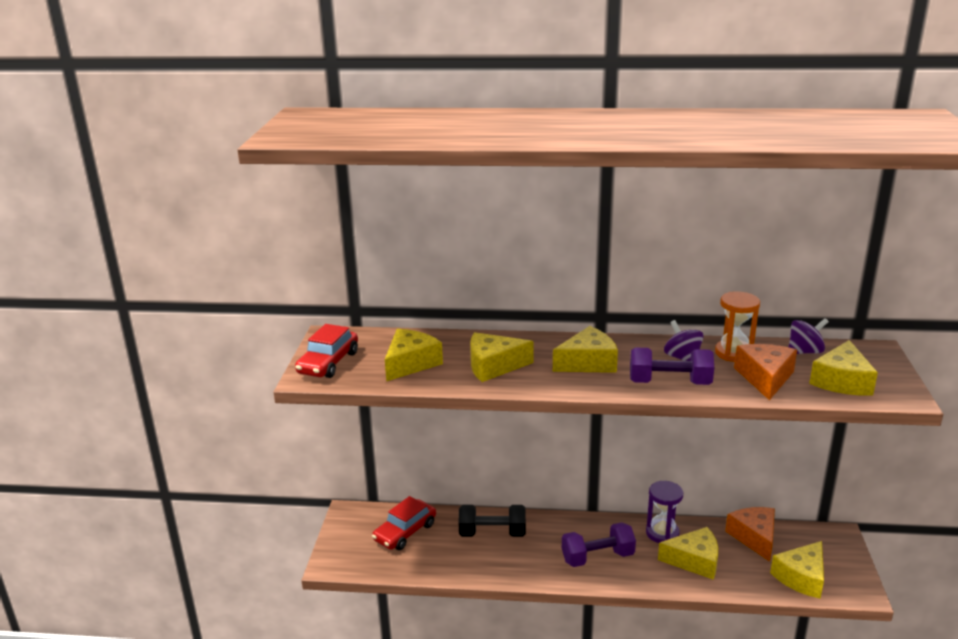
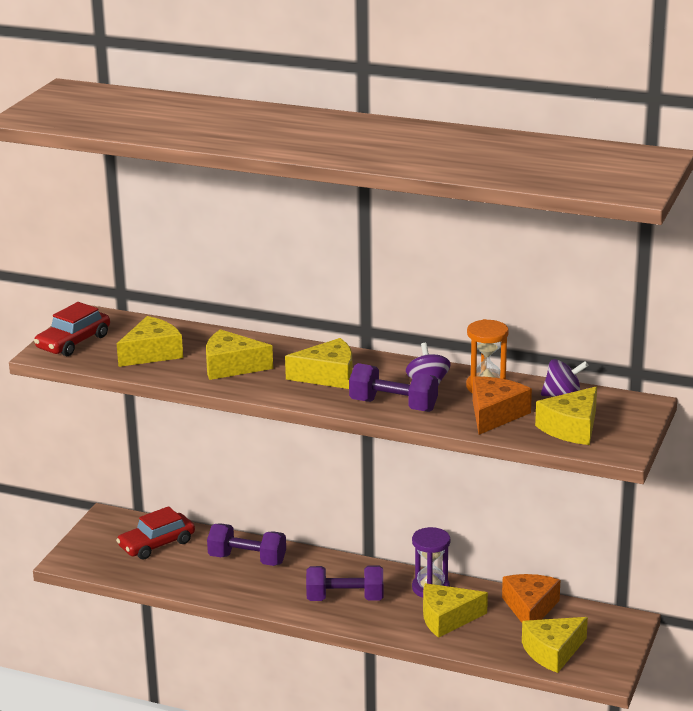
camera: 15 degrees right, 0 degrees up
black dumbbell [459,505,526,537] -> purple dumbbell [207,523,286,566]
yellow cheese [658,527,718,580] -> yellow cheese turned 150 degrees clockwise [423,583,488,638]

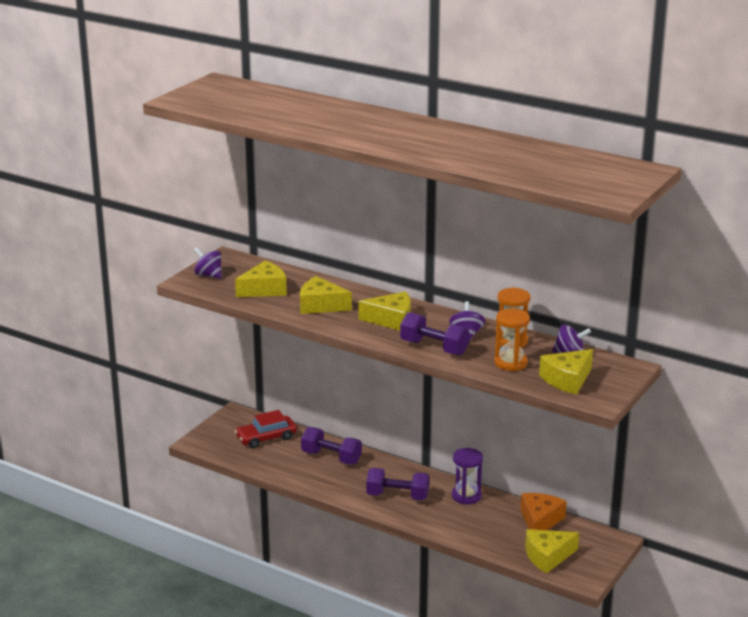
camera: 10 degrees right, 0 degrees up
red car [34,302,110,356] -> purple spinning top [194,247,222,279]
yellow cheese [423,583,488,638] -> none
orange cheese [473,376,532,435] -> orange hourglass [494,308,530,371]

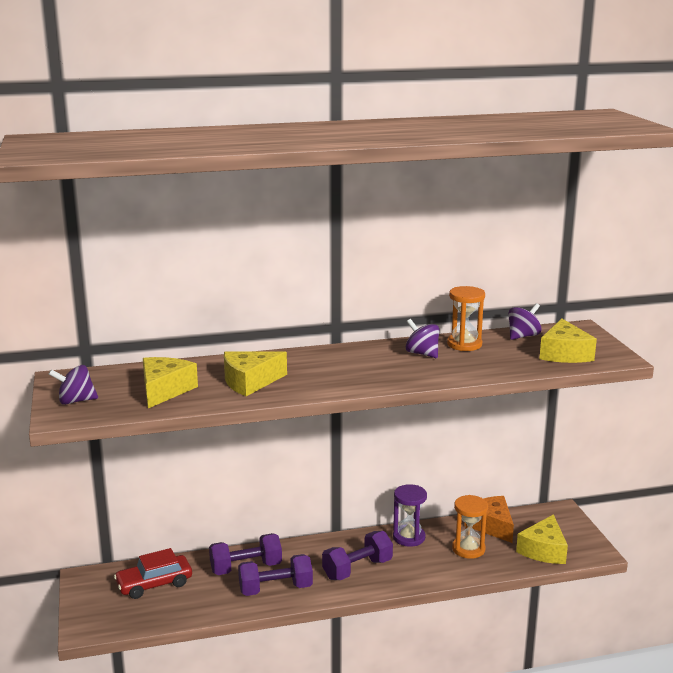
camera: 45 degrees left, 5 degrees down
red car [235,410,297,448] -> red car turned 45 degrees clockwise [114,548,192,599]
yellow cheese [358,291,411,331] -> none
purple dumbbell [400,312,469,356] -> purple dumbbell moved to [238,554,313,596]
orange hourglass [494,308,530,371] -> orange hourglass moved to [452,495,488,559]

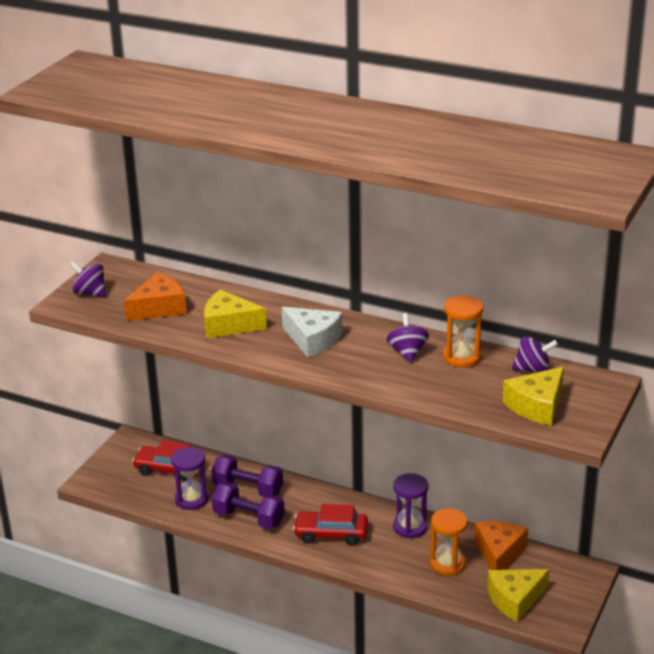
camera: 40 degrees right, 10 degrees up
yellow cheese [143,357,198,408] -> orange cheese [124,272,186,321]
purple dumbbell [322,531,393,580] -> red car [293,504,368,545]
none -> purple hourglass [171,447,208,510]
none -> white cheese [282,307,343,357]

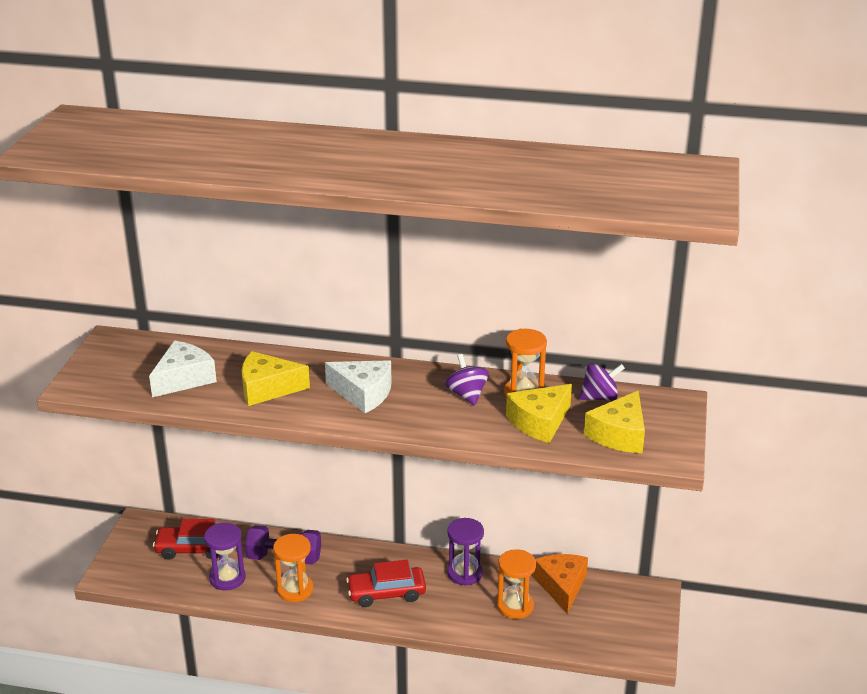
camera: 15 degrees left, 0 degrees up
purple spinning top [70,261,106,297] -> none
orange cheese [124,272,186,321] -> white cheese [149,341,217,397]
purple dumbbell [212,482,285,529] -> orange hourglass [273,534,313,602]
yellow cheese [487,569,549,622] -> yellow cheese moved to [506,384,572,443]

